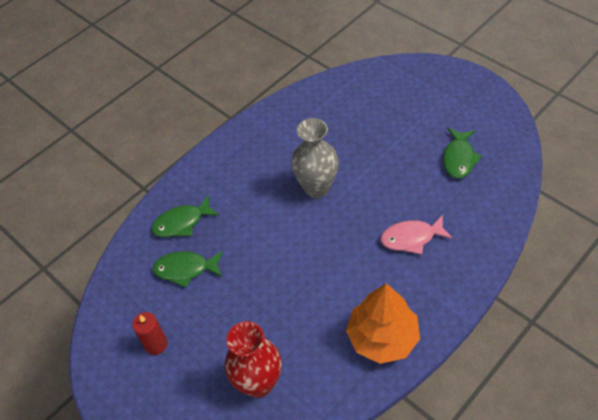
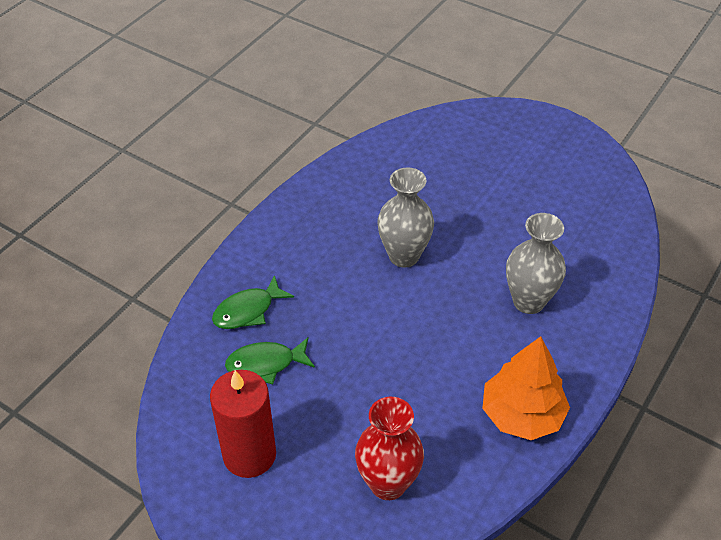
camera: 15 degrees left, 5 degrees down
red candle [132,312,168,355] -> red candle [210,370,276,478], size x1.84
pink fish [380,215,453,255] -> grey vase [506,213,566,314]
green fish [443,128,482,179] -> none

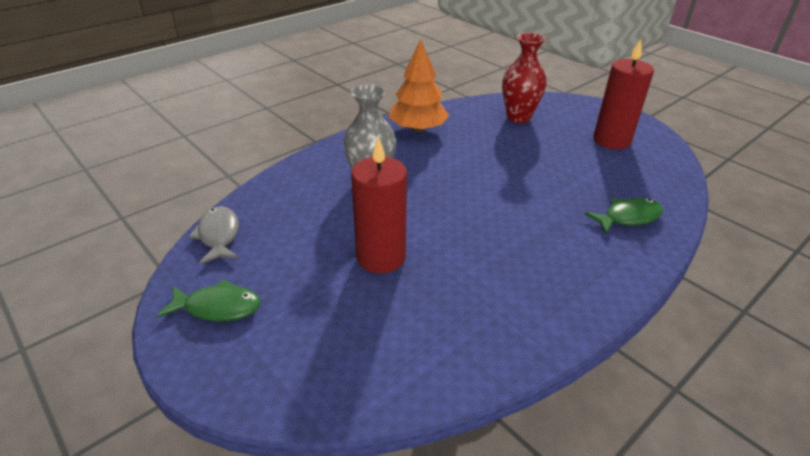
camera: 165 degrees left, 10 degrees down
green fish [225,337,315,384] -> green fish moved to [157,279,260,321]
grey vase [377,167,434,268] -> none
none -> grey fish [188,206,239,264]
none -> red candle [351,137,407,273]

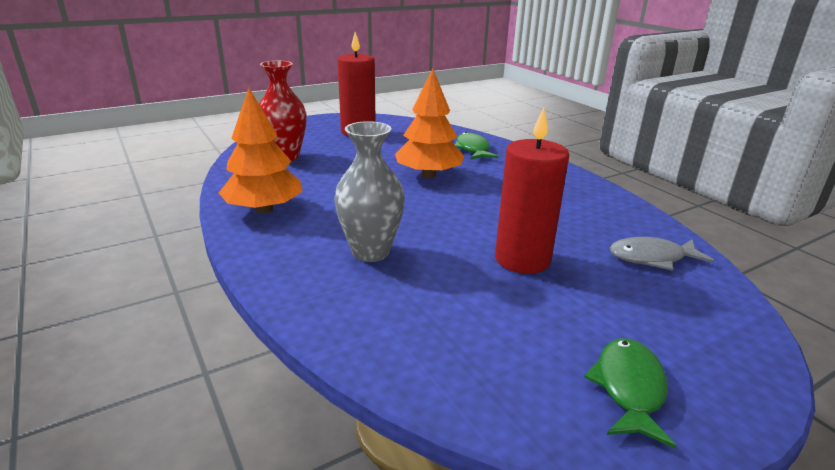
camera: 80 degrees left, 10 degrees down
grey fish [188,206,239,264] -> grey fish moved to [610,237,714,271]
none -> orange tree [395,68,464,178]

